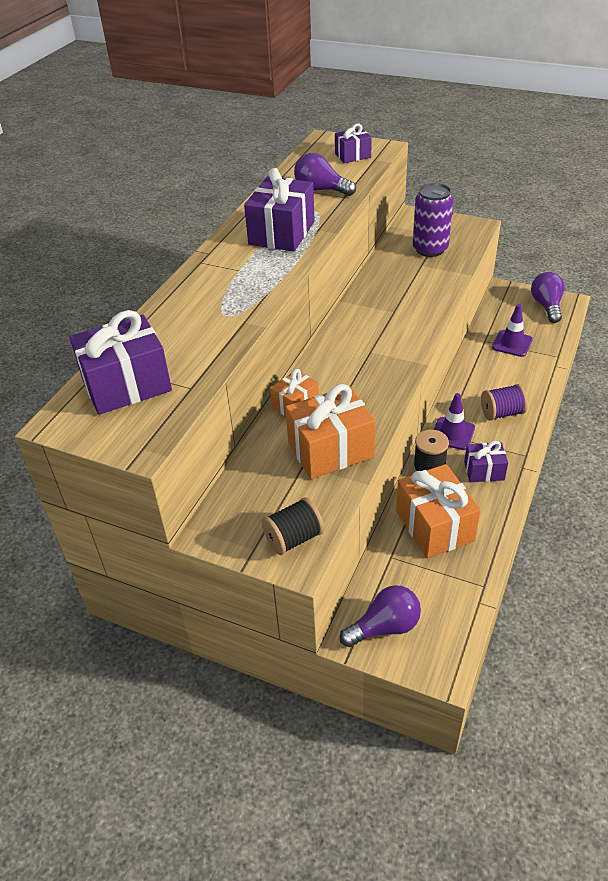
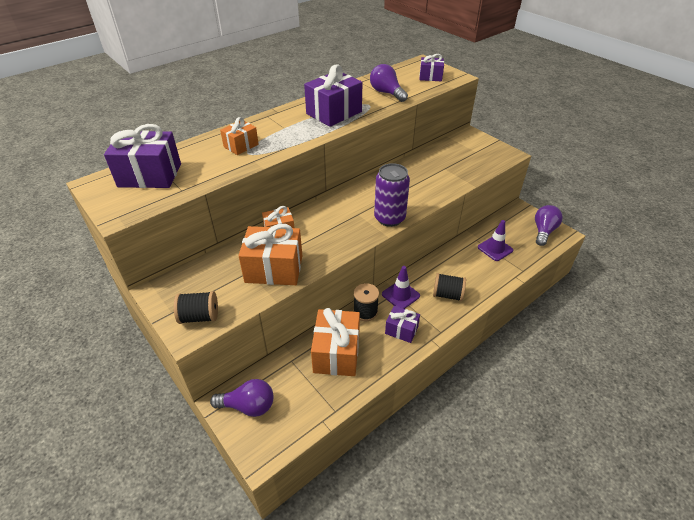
camera: 25 degrees right, 0 degrees up
purple can [413,183,453,257] -> purple can moved to [374,163,410,227]
purple spool [481,384,528,420] -> black spool [433,273,466,301]
none -> orange gift [220,117,259,155]

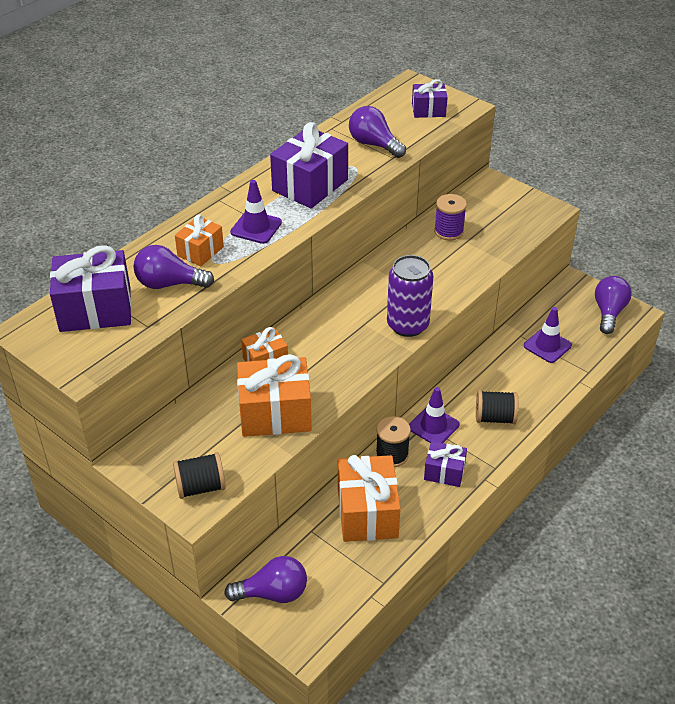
camera: 10 degrees left, 0 degrees up
none -> purple light bulb [133,245,214,289]
none -> purple traffic cone [230,180,282,244]
none -> purple spool [434,194,467,240]

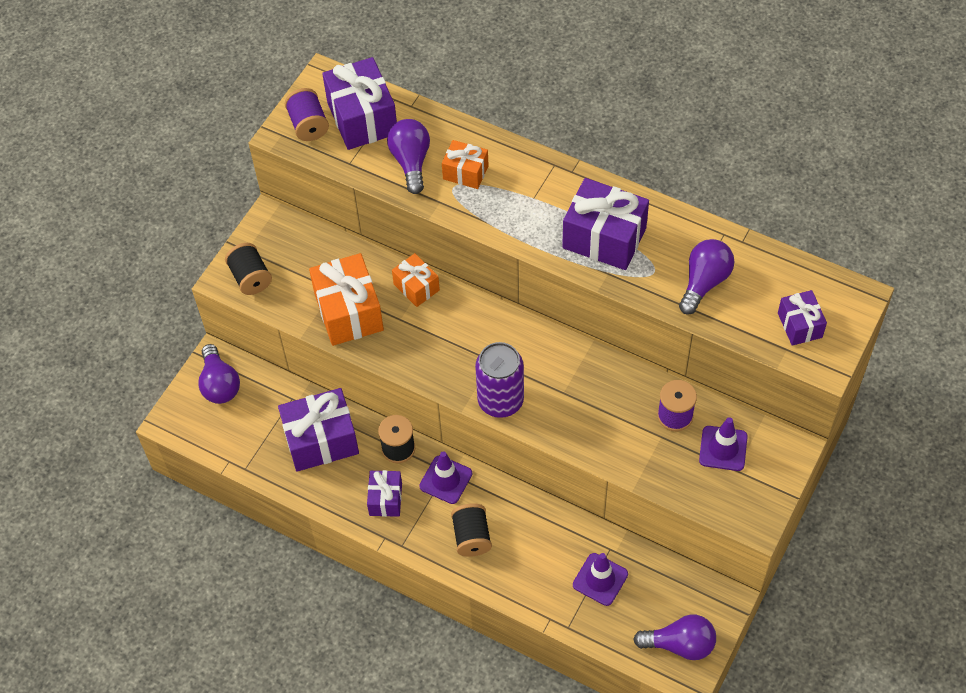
camera: 80 degrees right, 15 degrees up
purple traffic cone [230,180,282,244] -> purple traffic cone moved to [699,417,748,471]
orange gift [338,455,401,542] -> purple gift [278,388,359,472]
none -> purple spool [285,88,329,141]

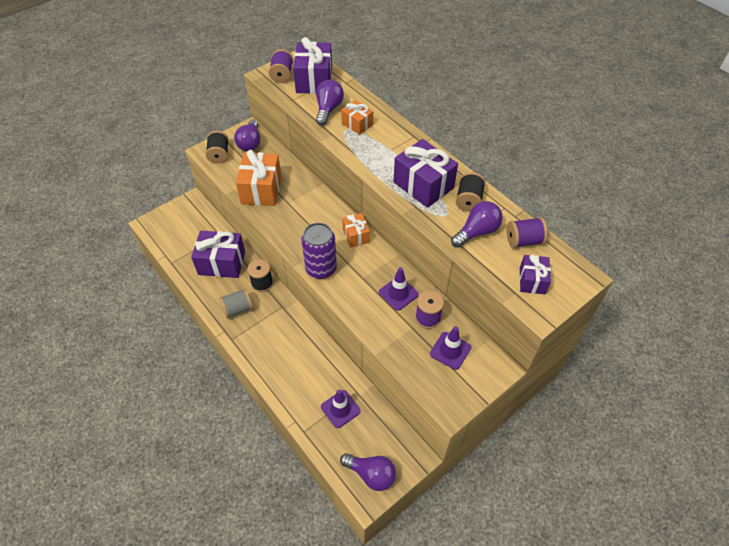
camera: 20 degrees right, 5 degrees down
purple light bulb [198,344,240,404] -> purple light bulb moved to [234,120,261,151]
purple gift [367,470,402,517] -> grey spool [219,288,253,319]
orange gift [392,253,440,307] -> orange gift moved to [342,213,370,248]
purple traffic cone [419,451,472,504] -> purple traffic cone moved to [379,267,419,311]
black spool [451,503,492,557] -> black spool moved to [456,172,485,212]
none -> purple spool [507,217,548,248]

